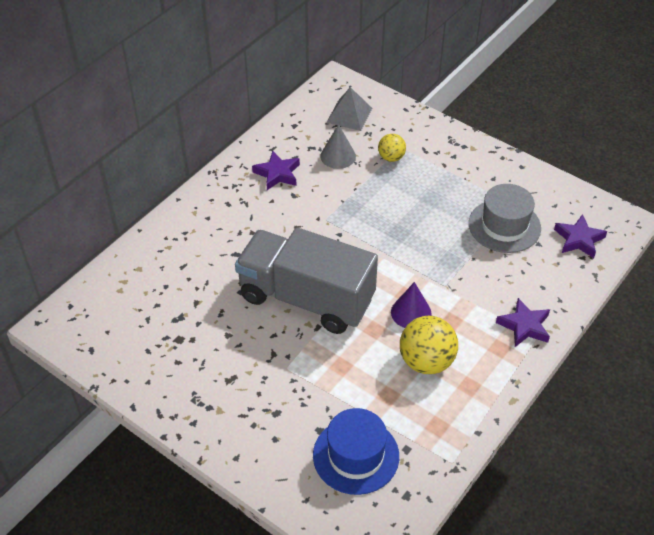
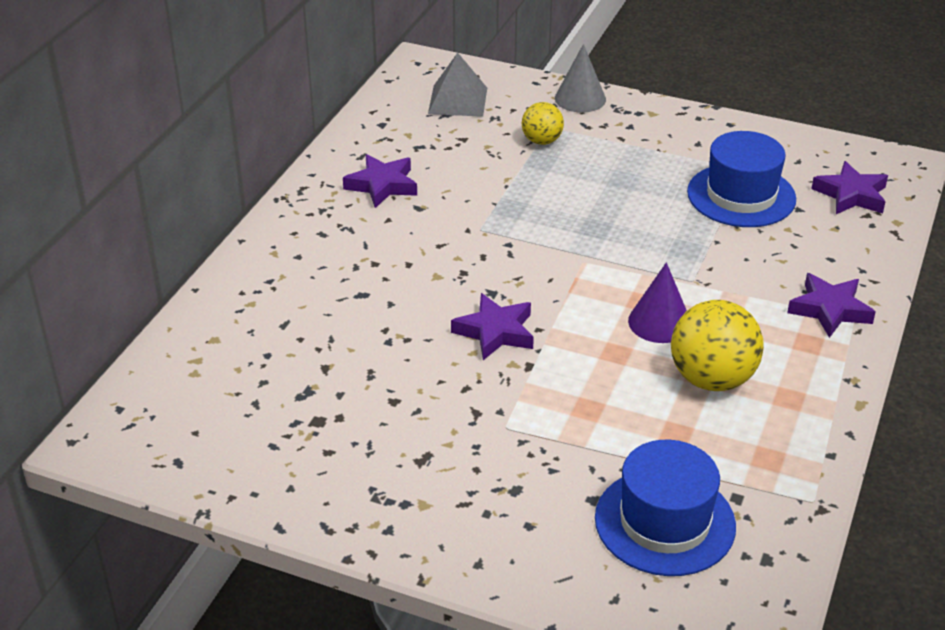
camera: 15 degrees left, 10 degrees down
grey truck [235,228,378,334] -> purple star [451,293,534,360]
grey cone [320,124,356,169] -> grey cone moved to [555,44,606,113]
grey hat [469,184,541,253] -> blue hat [687,131,796,227]

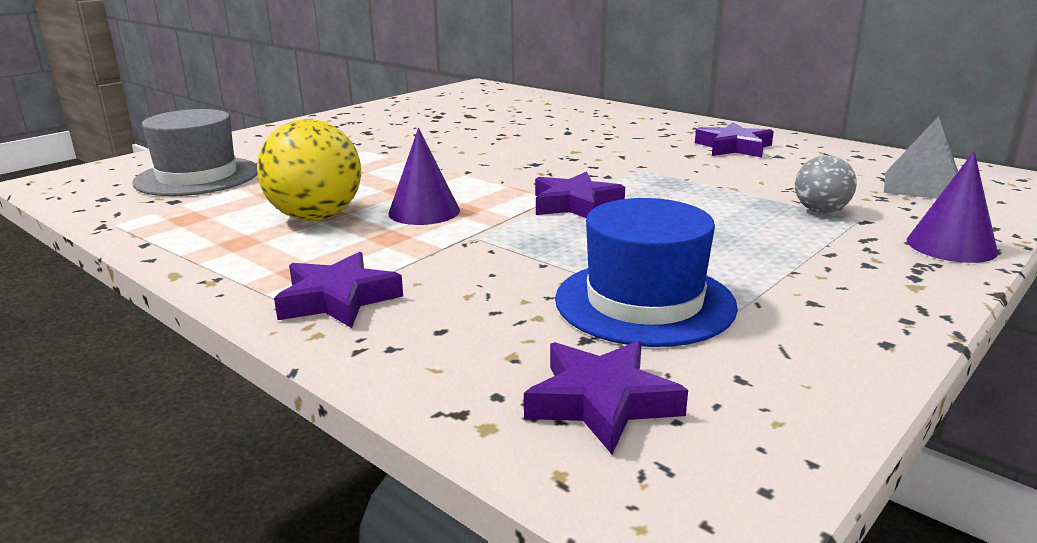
camera: 110 degrees right, 15 degrees down
purple star [451,293,534,360] -> purple star moved to [535,171,625,218]
yellow ball [522,102,564,145] -> grey ball [795,155,857,213]
grey cone [555,44,606,113] -> purple cone [907,151,998,263]
blue hat [595,440,736,576] -> grey hat [132,109,258,196]

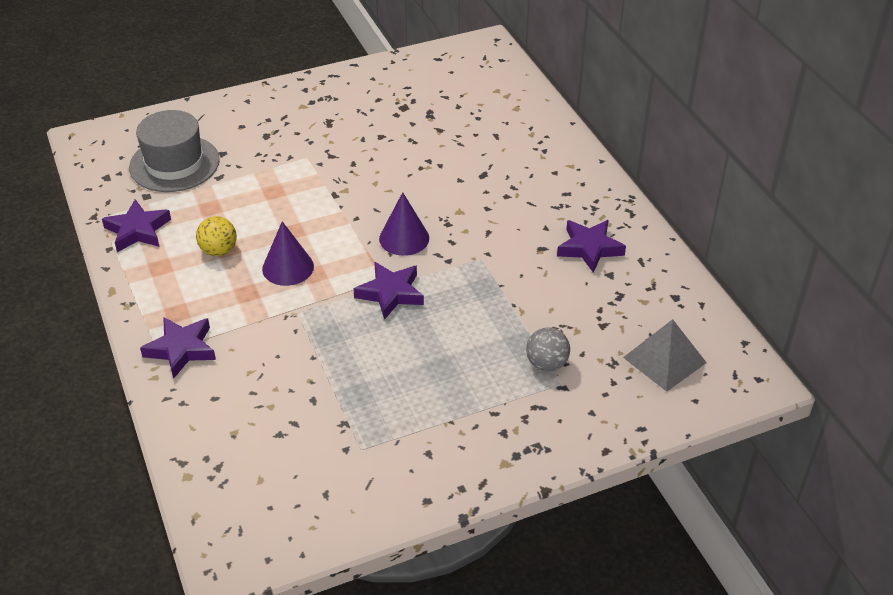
camera: 25 degrees right, 20 degrees up
yellow ball [257,119,361,221] -> yellow ball [196,216,237,256], size x0.57
purple star [524,341,688,454] -> purple star moved to [102,199,171,252]
blue hat [555,198,738,347] -> none
purple cone [907,151,998,263] -> purple cone moved to [379,192,429,256]

